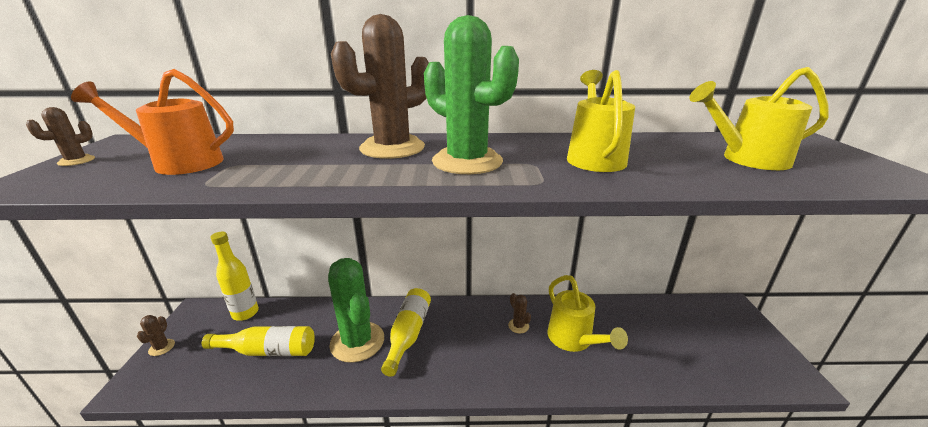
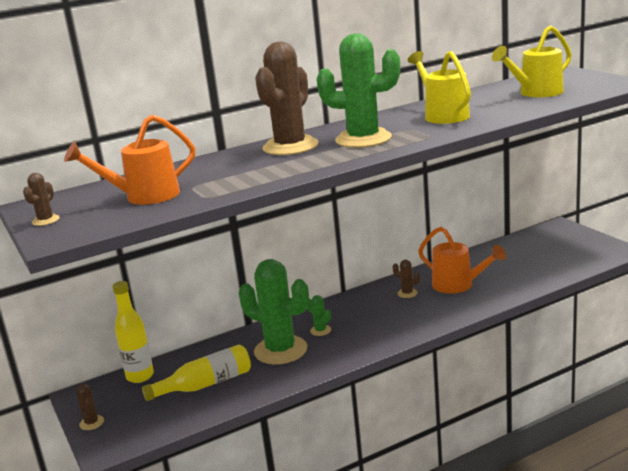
camera: 25 degrees left, 5 degrees down
yellow bottle [381,288,431,377] -> green cactus [307,295,331,336]
yellow watering can [547,275,628,352] -> orange watering can [418,227,506,294]

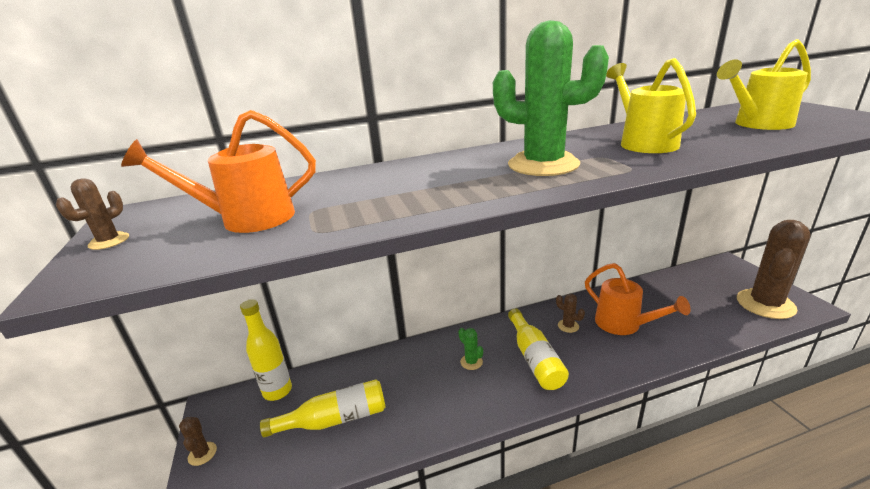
camera: 10 degrees right, 5 degrees up
green cactus [239,259,309,364] -> none
brown cactus [255,42,319,155] -> brown cactus moved to [737,220,811,319]
none -> yellow bottle [508,308,569,390]

